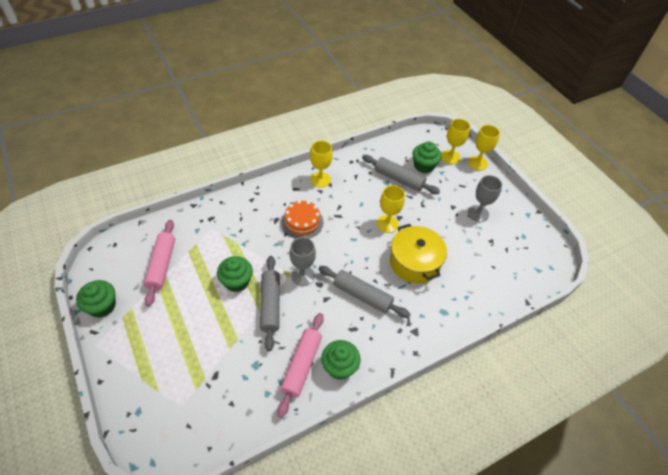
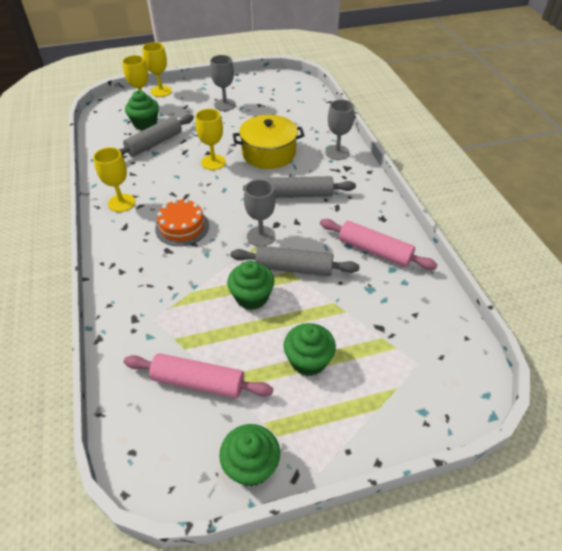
camera: 75 degrees left, 5 degrees down
grey rolling pin [319,266,411,318] -> grey rolling pin turned 45 degrees clockwise [243,176,356,198]
green cupcake [321,340,361,380] -> green cupcake moved to [283,323,336,376]
none -> grey goblet [326,99,354,160]

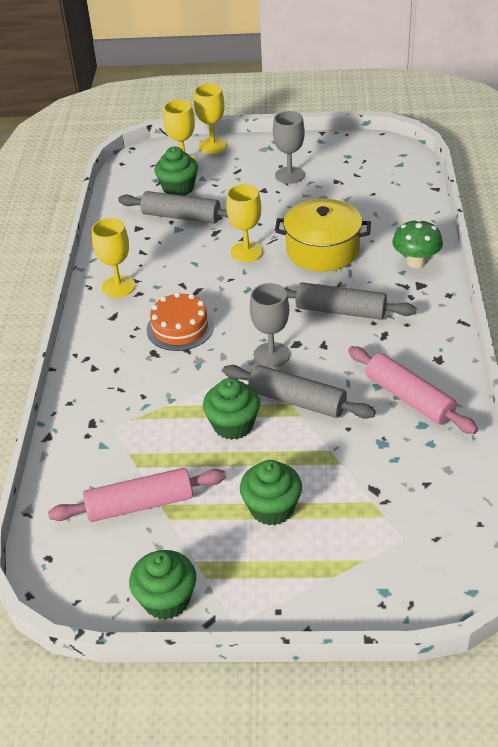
camera: 20 degrees right, 5 degrees down
grey rolling pin [119,114,194,157] -> grey rolling pin turned 45 degrees clockwise [118,191,228,224]
pink rolling pin [124,353,273,398] -> pink rolling pin turned 45 degrees counterclockwise [48,468,226,522]
grey goblet [326,99,354,160] -> green mushroom [392,219,443,268]

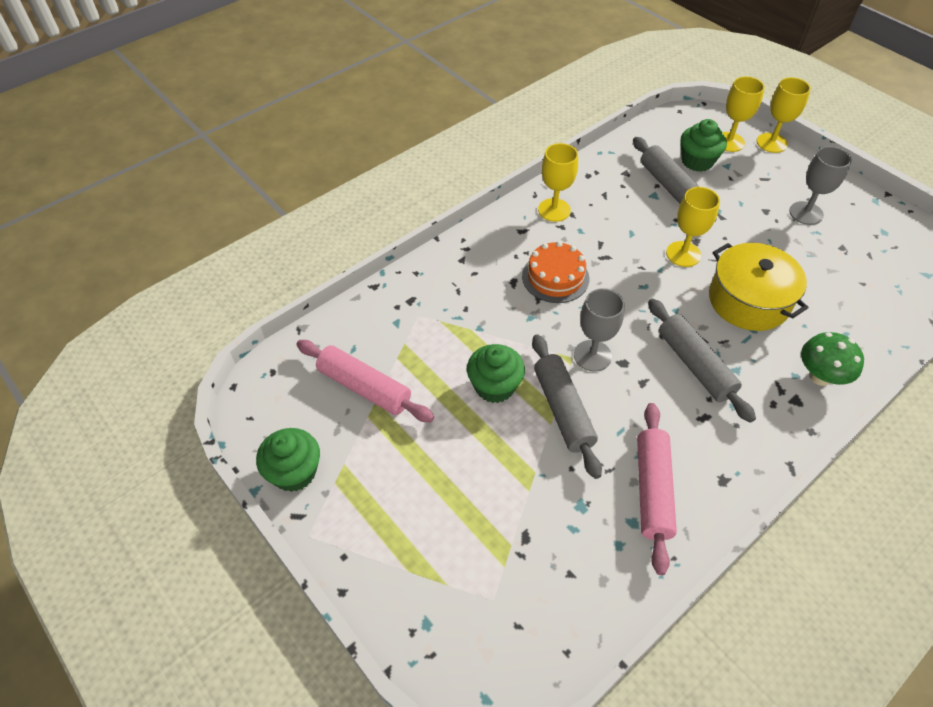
camera: 45 degrees right, 10 degrees up
green cupcake [240,460,302,525] -> none

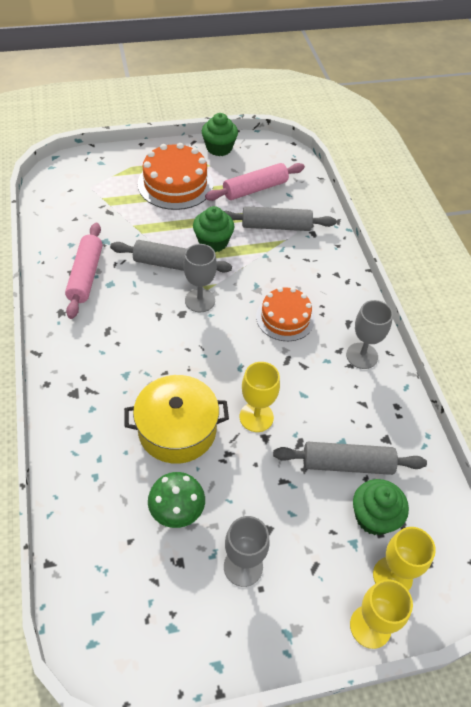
camera: 115 degrees right, 0 degrees up
yellow goblet [538,143,578,222] -> grey goblet [346,300,393,369]
pink rolling pin [637,403,677,575] -> pink rolling pin turned 60 degrees clockwise [65,223,103,319]
grey rolling pin [648,298,756,423] -> grey rolling pin moved to [224,206,336,231]
green mushroom [801,332,864,386] -> green mushroom moved to [148,472,205,528]
none -> orange cake [138,143,213,210]

